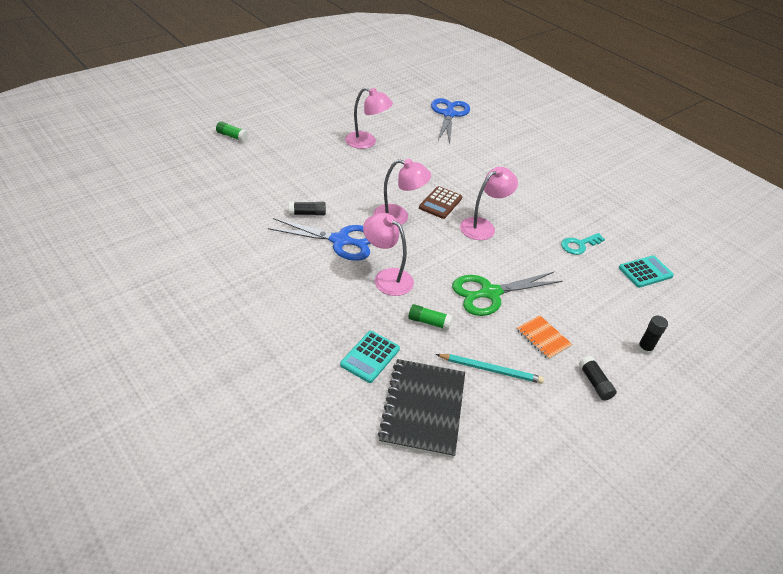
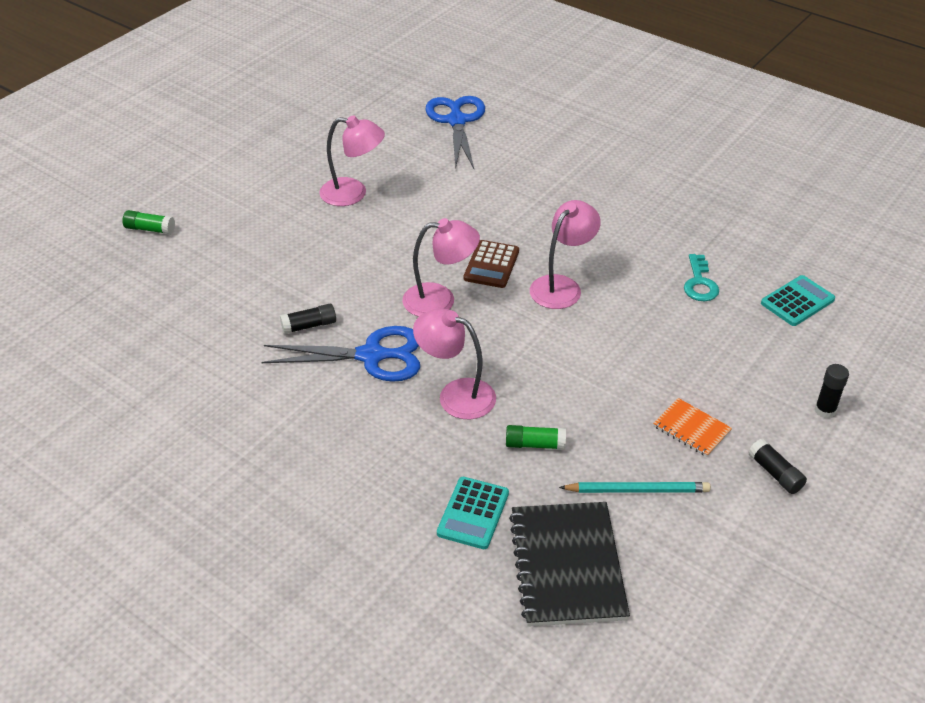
camera: 10 degrees left, 0 degrees up
green scissors [452,272,563,316] -> none
turquoise key [561,233,605,255] -> turquoise key turned 45 degrees counterclockwise [684,254,719,301]

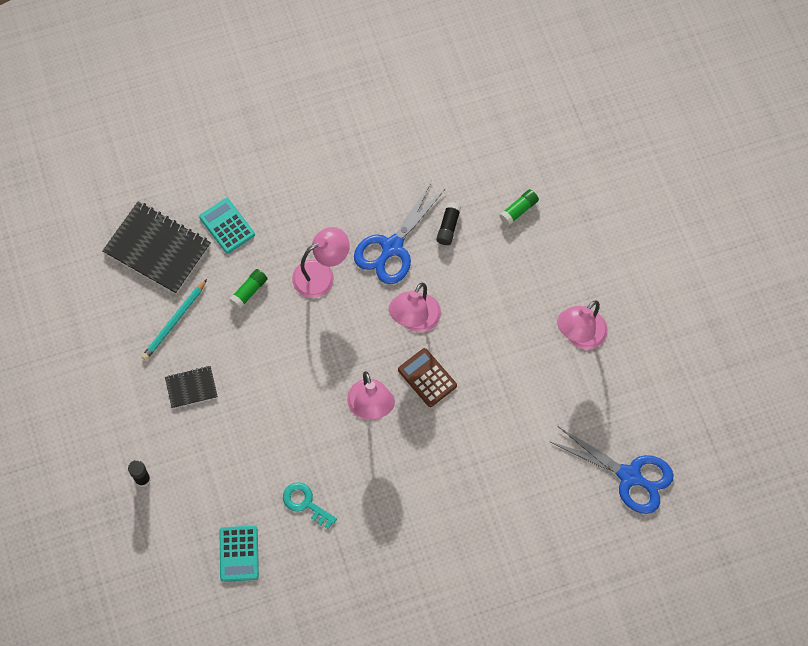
camera: 125 degrees right, 25 degrees up
green glue stick [122,210,175,234] -> green glue stick moved to [499,189,539,226]
orange notebook [653,398,732,457] -> black notebook [165,366,218,409]
black glue stick [748,439,807,494] -> none

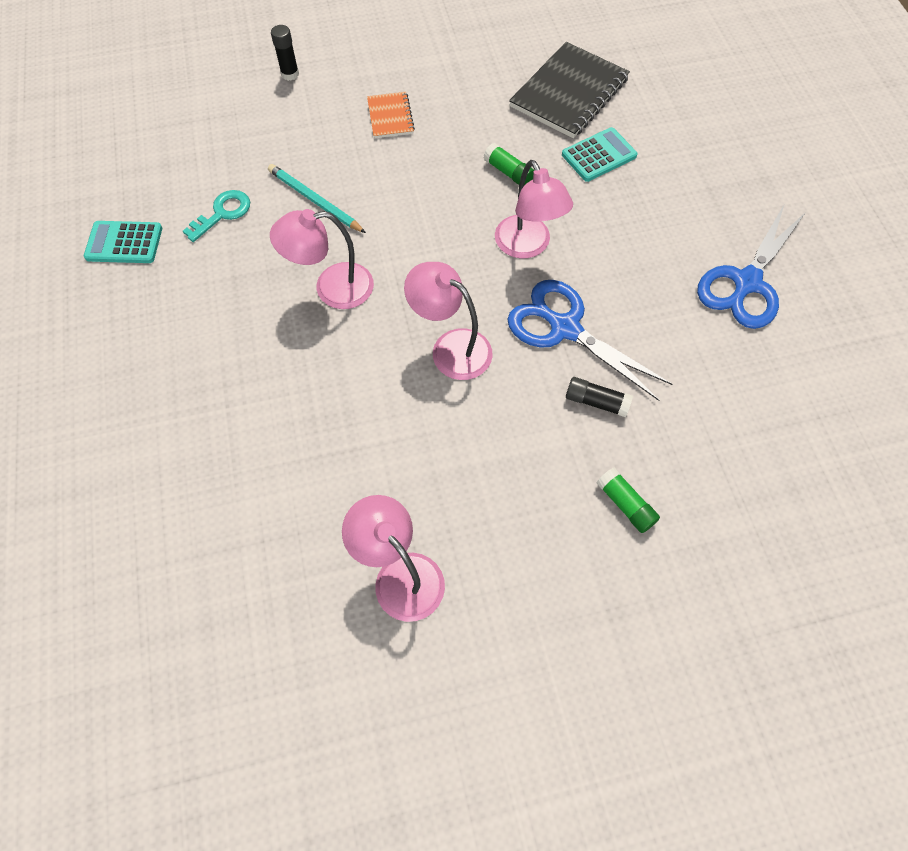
camera: 95 degrees right, 5 degrees down
turquoise pencil [142,279,207,360] -> turquoise pencil moved to [268,164,366,233]
black notebook [165,366,218,409] -> orange notebook [367,92,415,138]
turquoise calculator [220,526,259,582] -> turquoise calculator moved to [84,221,162,263]
brown calculator [398,348,457,407] -> none
blue scissors [549,427,674,514] -> blue scissors moved to [697,203,806,329]

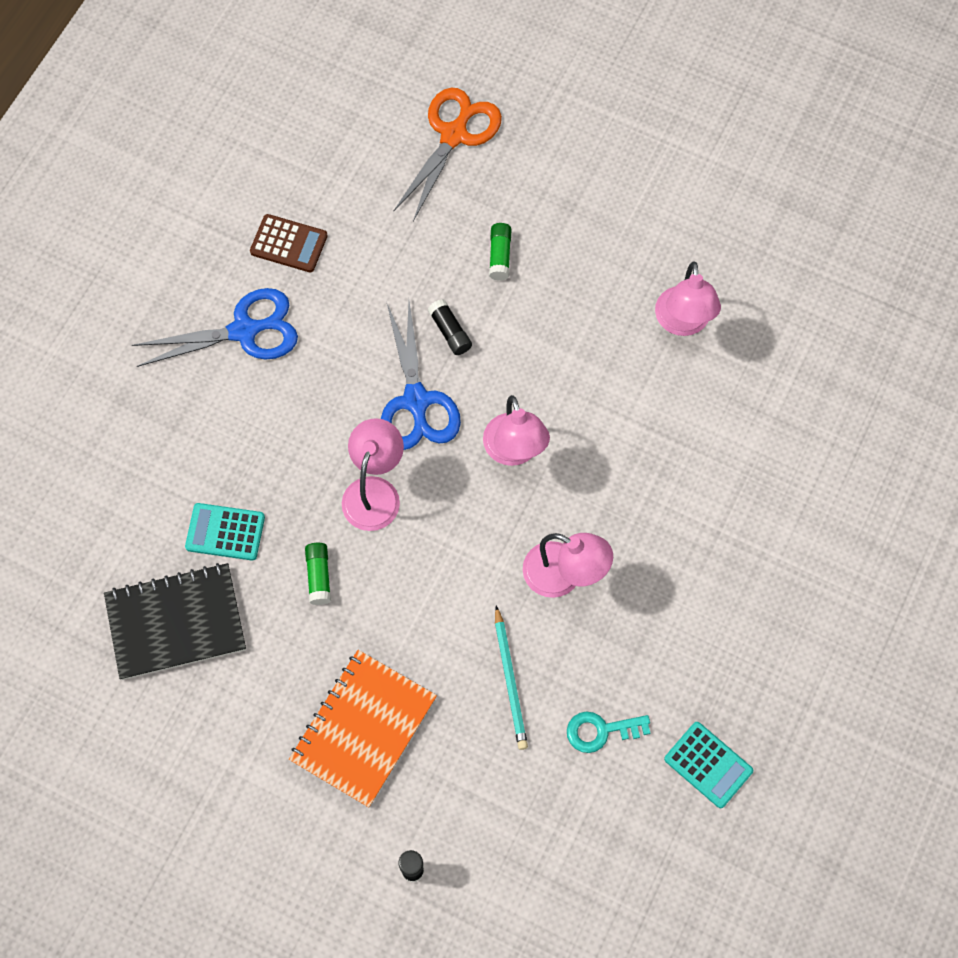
camera: 140 degrees left, 5 degrees up
orange notebook [367,92,415,138] -> orange notebook [289,650,437,807], size x1.94
none -> brown calculator [250,214,328,272]
none -> orange scissors [393,88,502,221]

